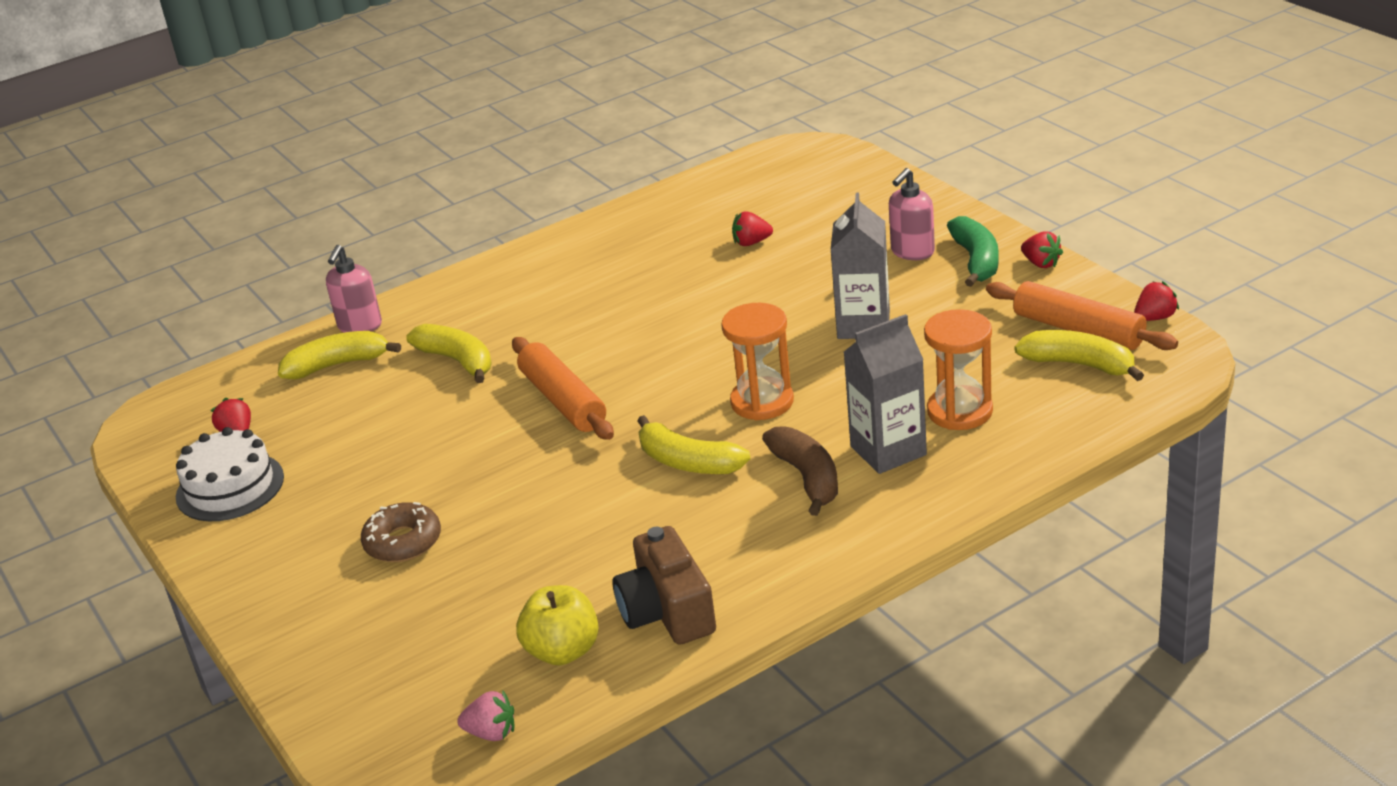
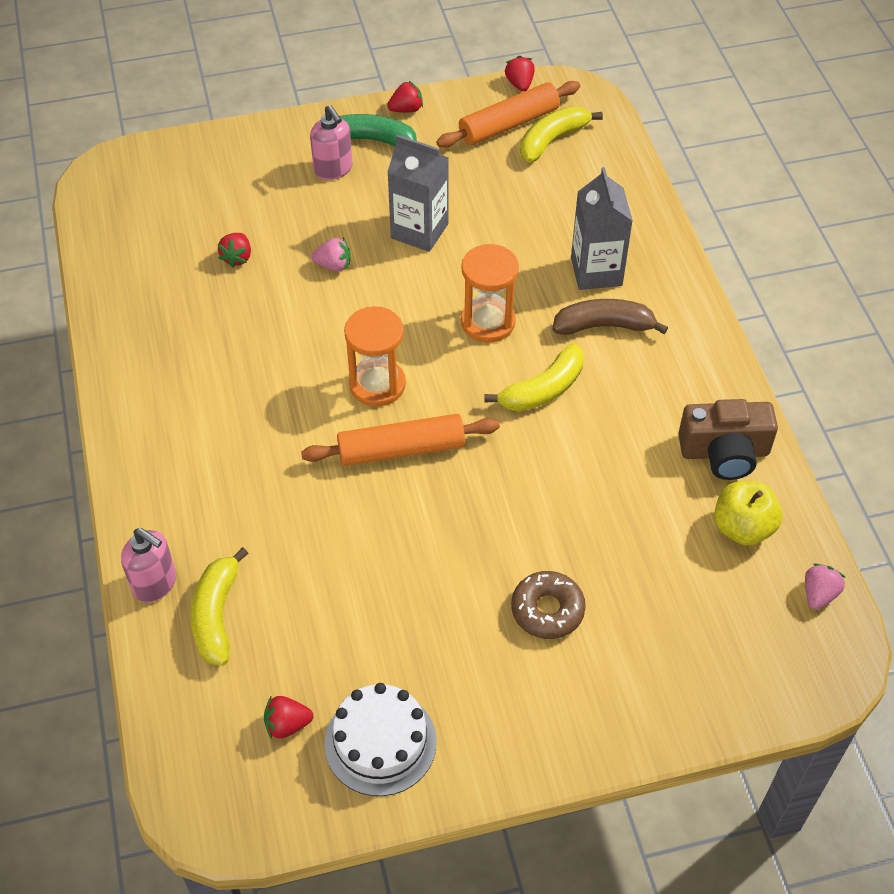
camera: 75 degrees left, 20 degrees up
yellow banana [406,324,492,383] -> none
orange hourglass [924,309,993,430] -> orange hourglass moved to [344,306,406,407]
none -> pink strawberry [311,238,350,271]

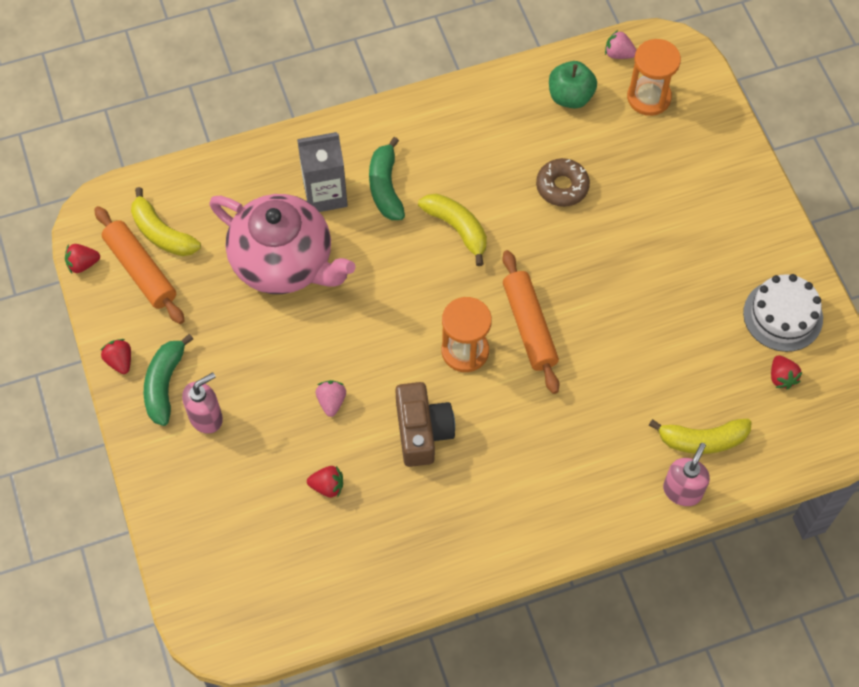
camera: 95 degrees left, 10 degrees up
grey carton [387,135,449,252] -> none
orange hourglass [461,244,519,343] -> orange hourglass moved to [627,39,681,116]
brown donut [511,571,586,639] -> brown donut moved to [536,158,590,207]
brown banana [552,299,668,335] -> green banana [369,137,405,220]
brown camera [678,399,778,480] -> brown camera moved to [395,382,455,467]
yellow apple [714,481,782,546] -> green apple [549,61,597,109]
none -> pink teapot [210,194,356,294]

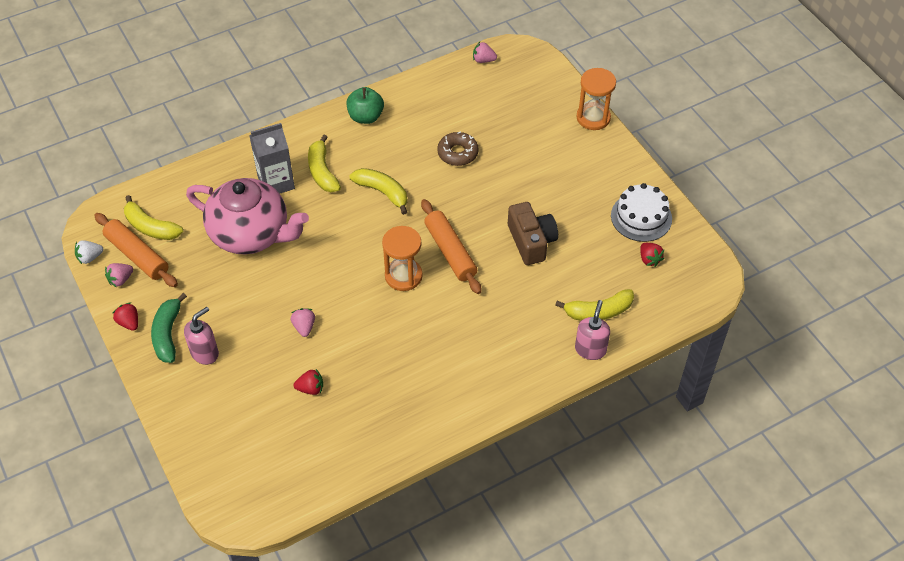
camera: 10 degrees left, 10 degrees down
red strawberry [65,244,100,273] -> white strawberry [75,240,103,264]
green banana [369,137,405,220] -> yellow banana [308,135,341,192]
brown camera [395,382,455,467] -> brown camera moved to [508,202,558,265]
green apple [549,61,597,109] -> green apple moved to [347,87,384,124]
orange hourglass [627,39,681,116] -> orange hourglass moved to [576,68,616,130]
none -> pink strawberry [105,263,133,287]

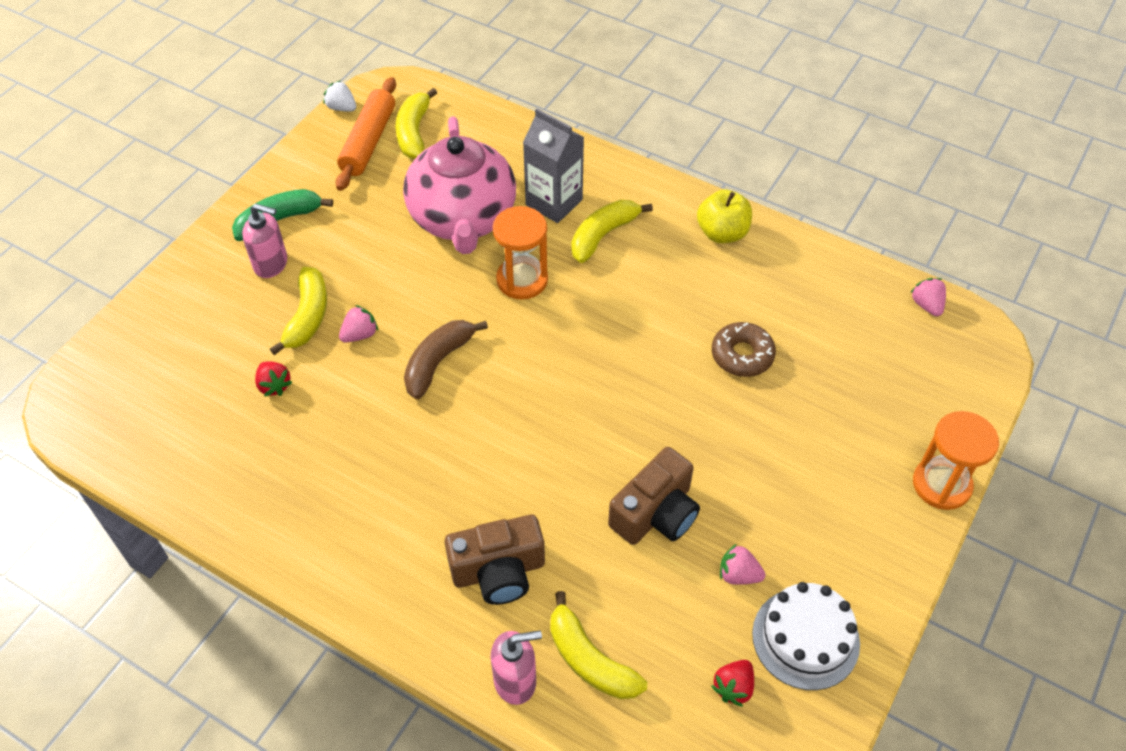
camera: 60 degrees right, 0 degrees up
pink strawberry [105,263,133,287] -> pink strawberry moved to [720,544,765,585]
red strawberry [113,302,138,331] -> none
green apple [347,87,384,124] -> yellow apple [697,189,752,243]
yellow banana [350,168,407,215] -> yellow banana moved to [270,267,327,355]
orange hourglass [382,226,423,291] -> orange hourglass moved to [493,206,548,300]
orange rolling pin [421,199,481,294] -> none
none -> brown banana [404,320,488,399]
none -> brown camera [445,515,545,605]

